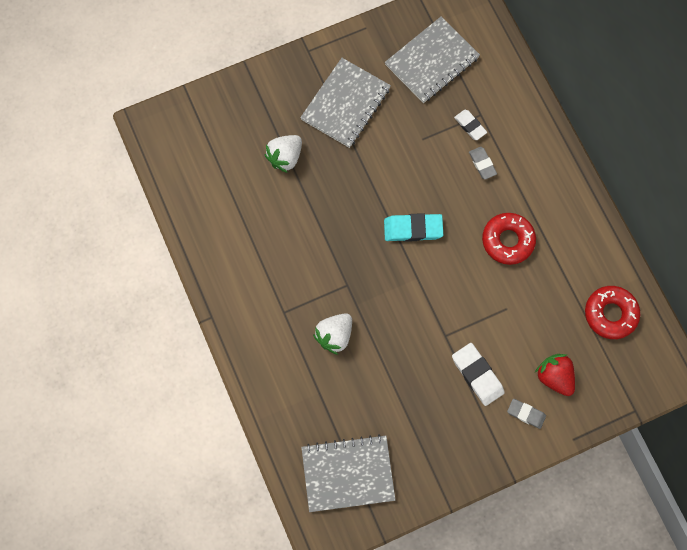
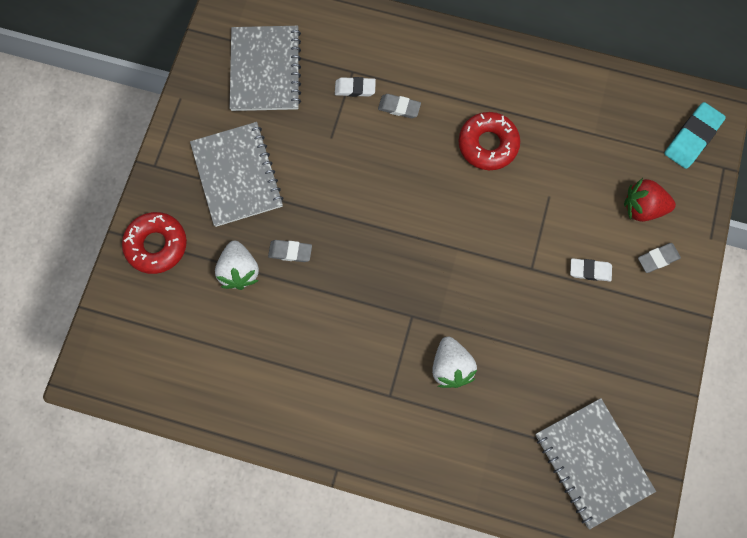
camera: 50 degrees left, 0 degrees up
grey notebook [301,434,395,512] -> grey notebook turned 60 degrees counterclockwise [535,398,656,529]
turquoise eraser [384,213,443,242] -> turquoise eraser moved to [664,102,726,169]
white eraser [452,343,505,406] -> white eraser [570,258,612,281], size x0.62
red donut [585,286,640,339] -> red donut moved to [122,212,187,274]
none -> grey eraser [268,240,312,262]

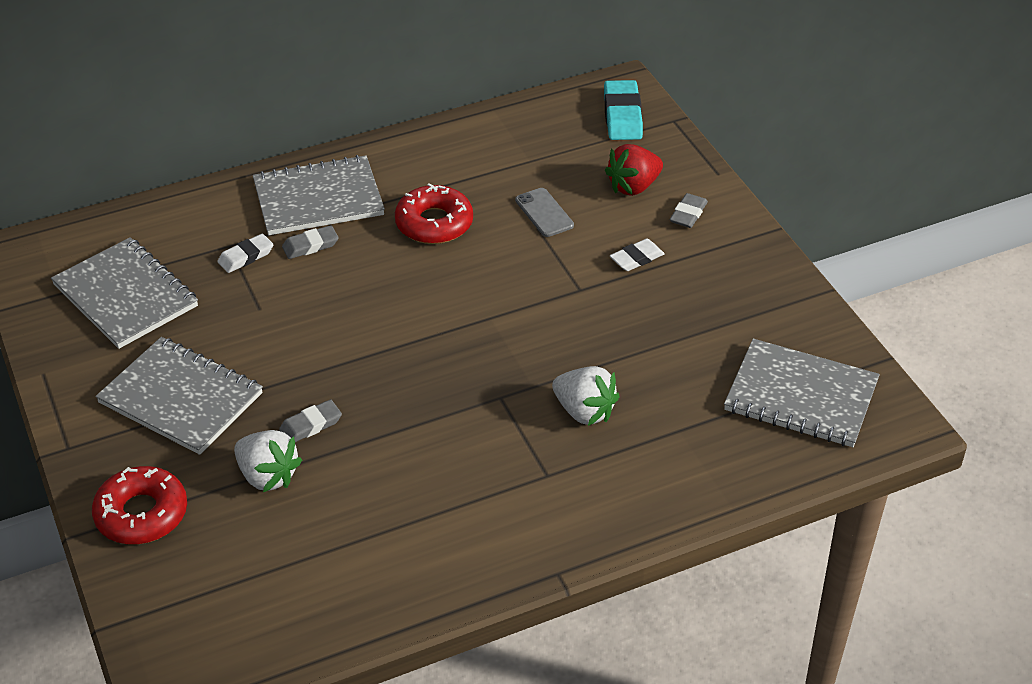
camera: 40 degrees left, 30 degrees down
none -> grey notebook [253,155,385,235]
none -> grey phone [515,188,574,237]

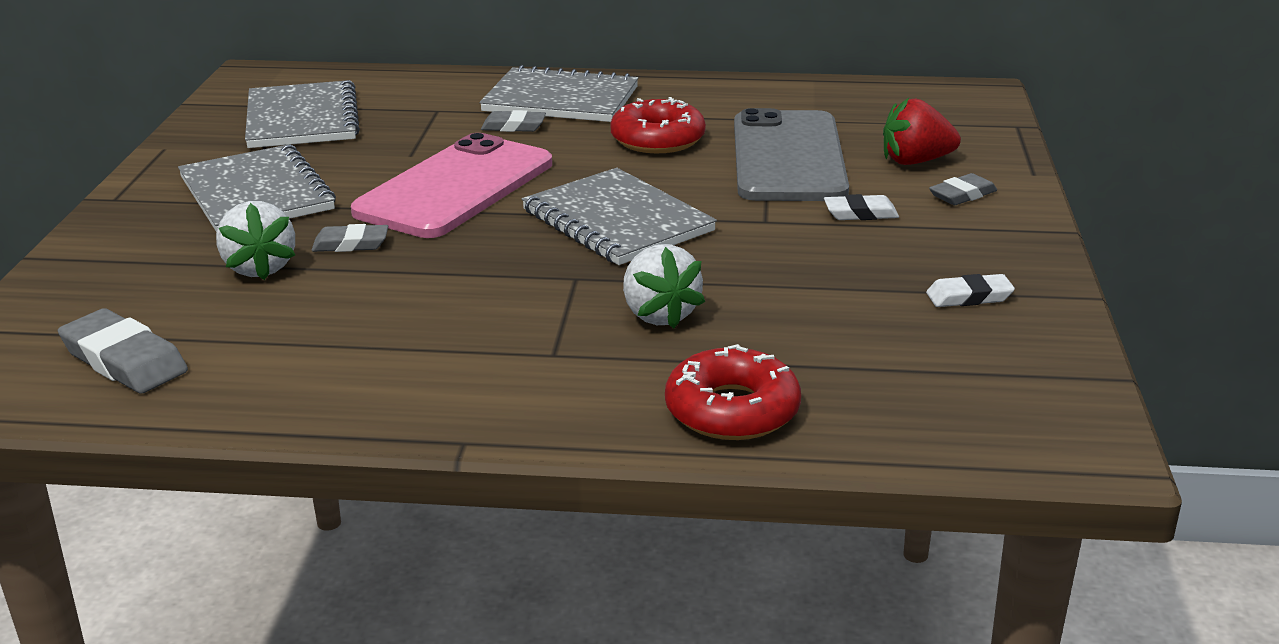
camera: 30 degrees right, 15 degrees down
red donut [92,466,187,544] -> red donut moved to [665,344,801,440]
white eraser [217,234,273,273] -> white eraser moved to [926,274,1015,307]
grey phone [515,188,574,237] -> grey phone [734,108,849,201], size x2.38
turquoise eraser [604,80,643,140] -> none
grey notebook [724,339,880,447] -> grey notebook moved to [522,168,717,265]
none -> grey eraser [58,308,188,393]
none -> pink phone [351,133,552,238]

